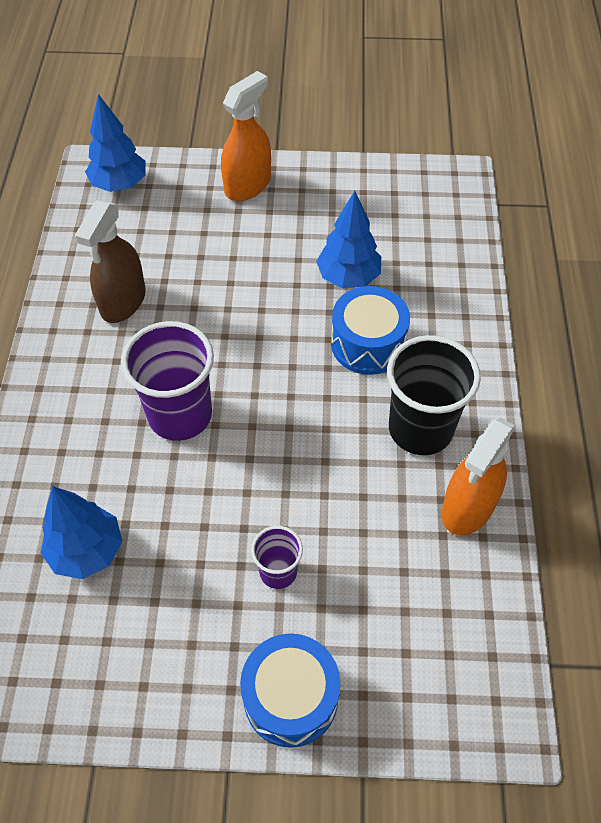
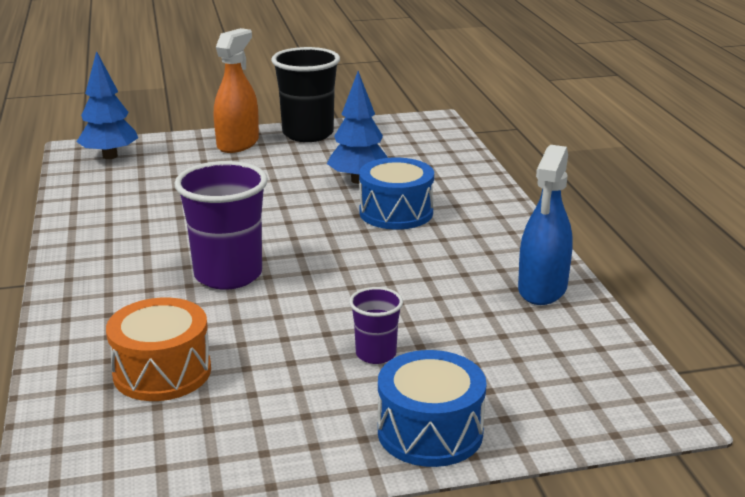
camera: 15 degrees left, 30 degrees down
blue tree [41,486,122,579] -> orange drum [106,298,211,401]
brown spray bottle [75,200,146,323] -> none
black cup [387,335,481,455] -> black cup moved to [271,47,340,142]
orange spray bottle [442,417,516,535] -> blue spray bottle [518,145,573,305]

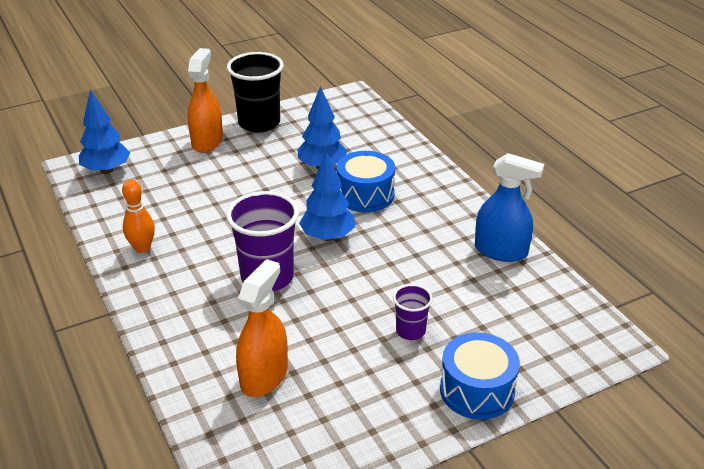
camera: 15 degrees left, 10 degrees up
orange drum [106,298,211,401] -> orange spray bottle [236,259,288,397]
blue spray bottle [518,145,573,305] -> blue spray bottle turned 75 degrees counterclockwise [475,153,544,262]
none -> orange bowling pin [122,179,155,253]
none -> blue tree [299,152,355,241]

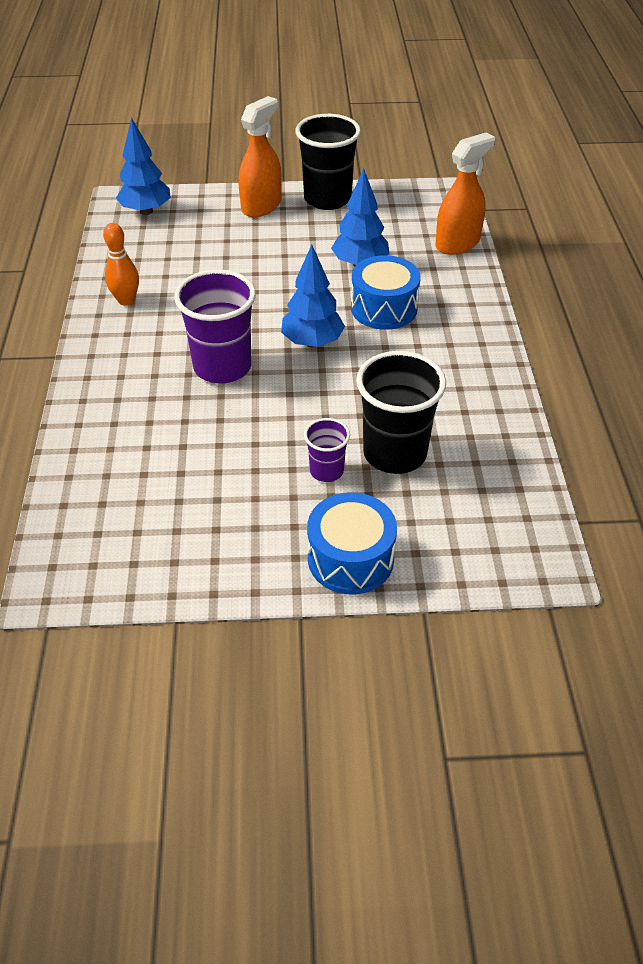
camera: 25 degrees right, 10 degrees up
orange spray bottle [236,259,288,397] -> orange spray bottle moved to [436,132,495,255]
blue spray bottle [475,153,544,262] -> none
none -> black cup [356,351,446,474]

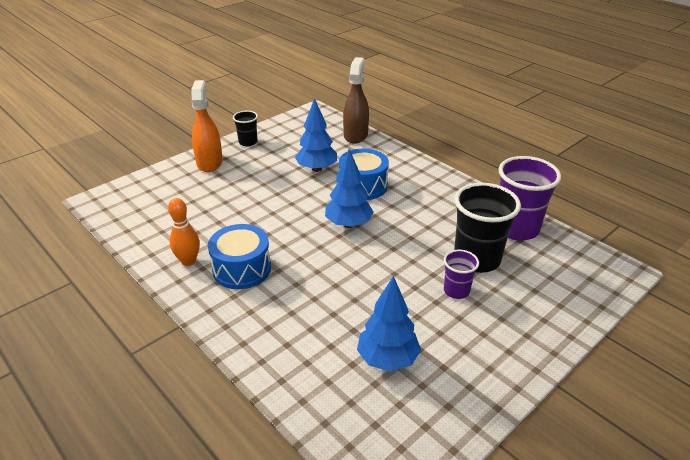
camera: 40 degrees left, 10 degrees down
blue tree [116,117,171,215] -> blue tree moved to [357,276,421,372]
purple cup [174,269,256,384] -> purple cup moved to [499,156,561,241]
black cup [295,114,361,210] -> black cup [233,111,258,146], size x0.53
blue drum [307,493,397,594] -> blue drum moved to [208,224,271,289]
orange spray bottle [436,132,495,255] -> brown spray bottle [343,57,369,144]

